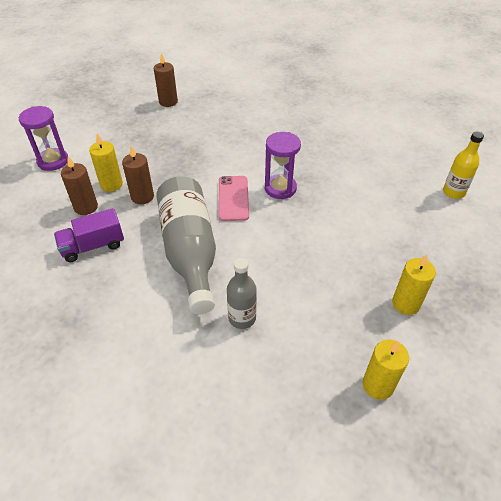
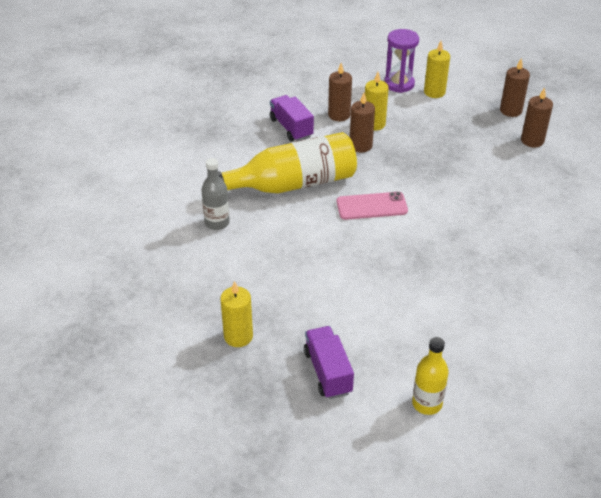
camera: 85 degrees right, 5 degrees down
grey bottle [156,176,216,315] -> yellow bottle [218,132,357,193]
purple hourglass [265,132,301,199] -> none
yellow candle [363,340,409,400] -> yellow candle moved to [424,41,450,98]
none -> purple truck [304,326,354,399]
none -> brown candle [500,58,530,117]

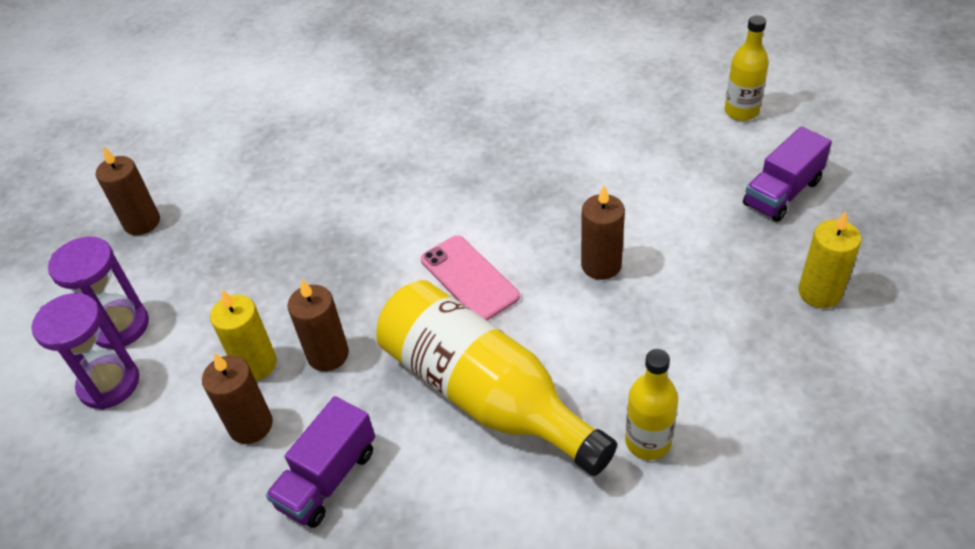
camera: 115 degrees left, 5 degrees up
grey bottle [201,158,230,230] -> yellow bottle [625,349,678,460]
yellow candle [424,41,450,98] -> purple hourglass [48,237,149,349]
brown candle [521,87,553,148] -> brown candle moved to [581,186,625,280]

